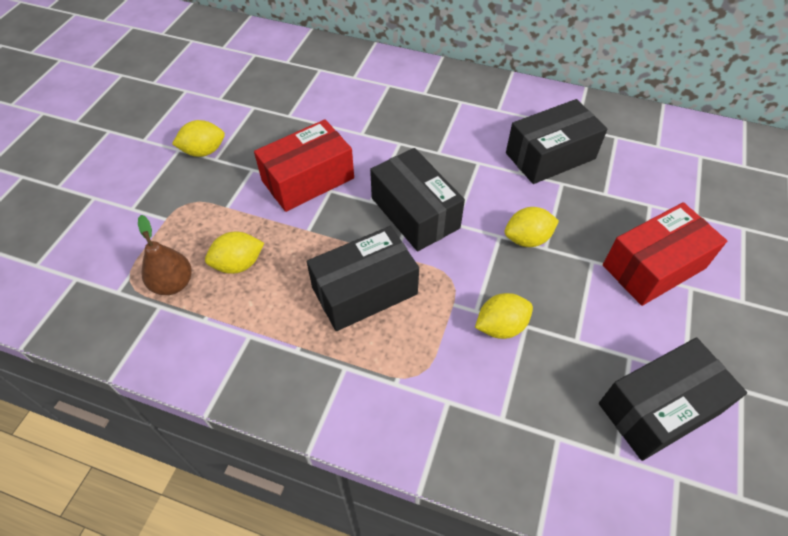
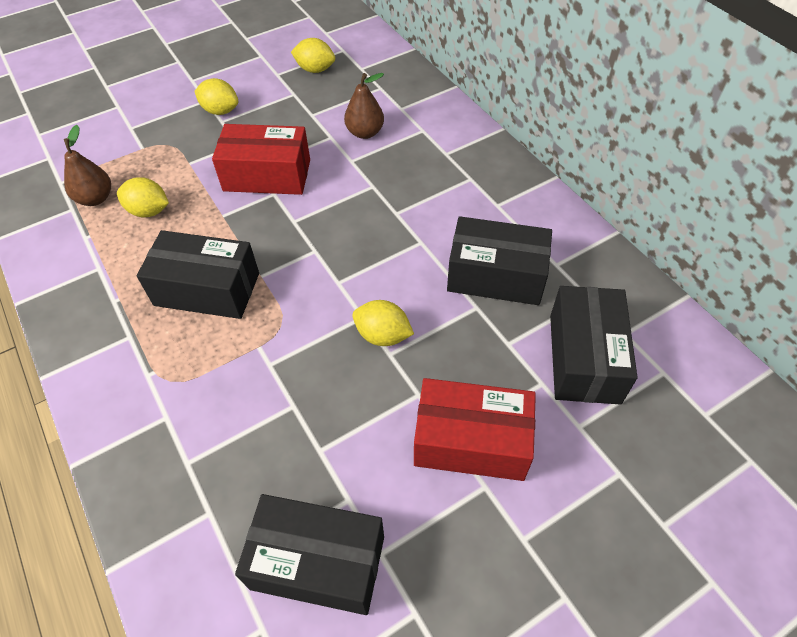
camera: 40 degrees right, 0 degrees up
black box [370,148,465,251] -> black box moved to [550,286,638,405]
yellow lemon [475,293,533,339] -> yellow lemon moved to [291,38,335,73]
none -> brown pear [344,73,384,139]

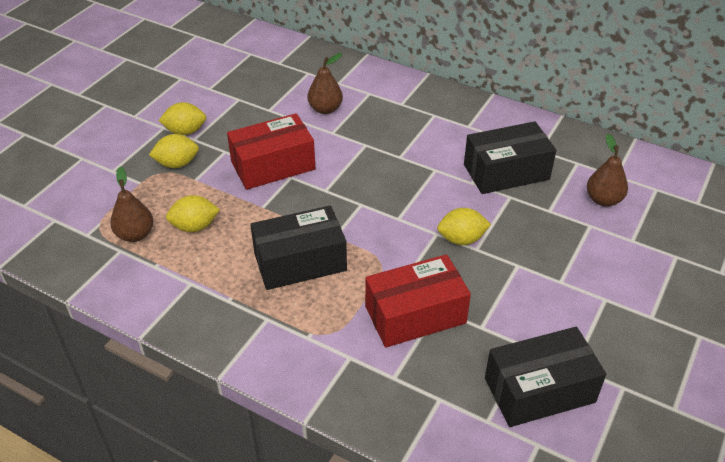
camera: 30 degrees left, 10 degrees down
yellow lemon [291,38,335,73] -> yellow lemon moved to [149,134,199,168]
red box [414,378,536,481] -> red box moved to [365,254,471,348]
black box [550,286,638,405] -> brown pear [587,134,628,207]

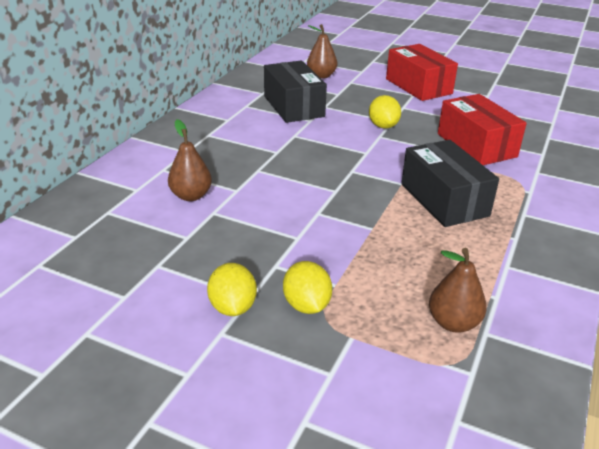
camera: 95 degrees left, 10 degrees down
yellow lemon [166,195,220,232] -> none
red box [227,113,315,190] -> red box moved to [386,44,458,101]
black box [485,327,606,427] -> none

